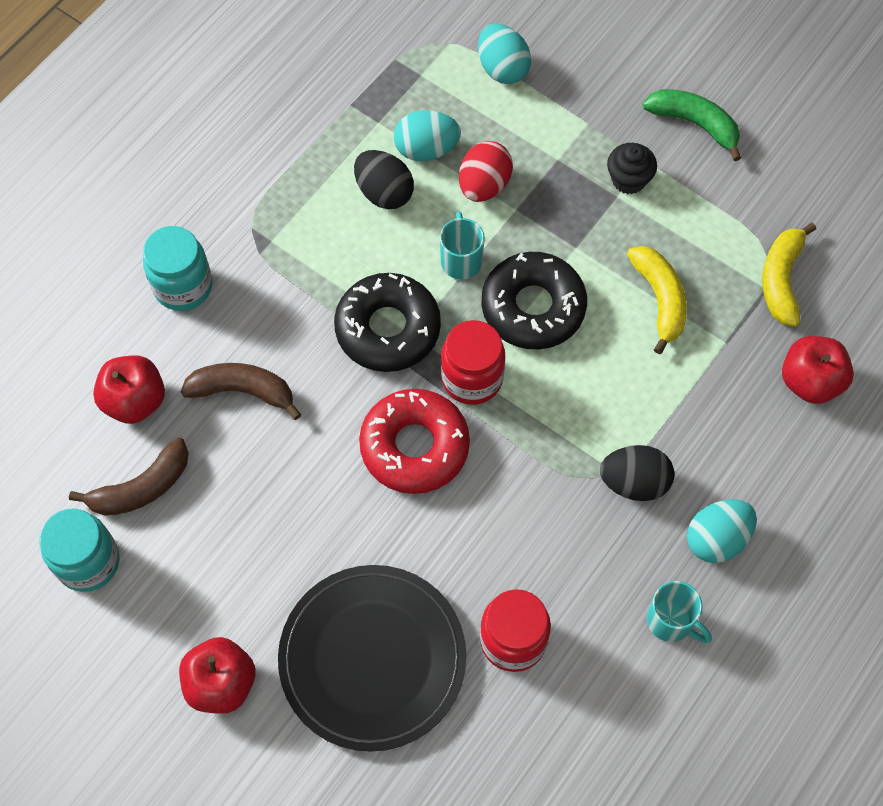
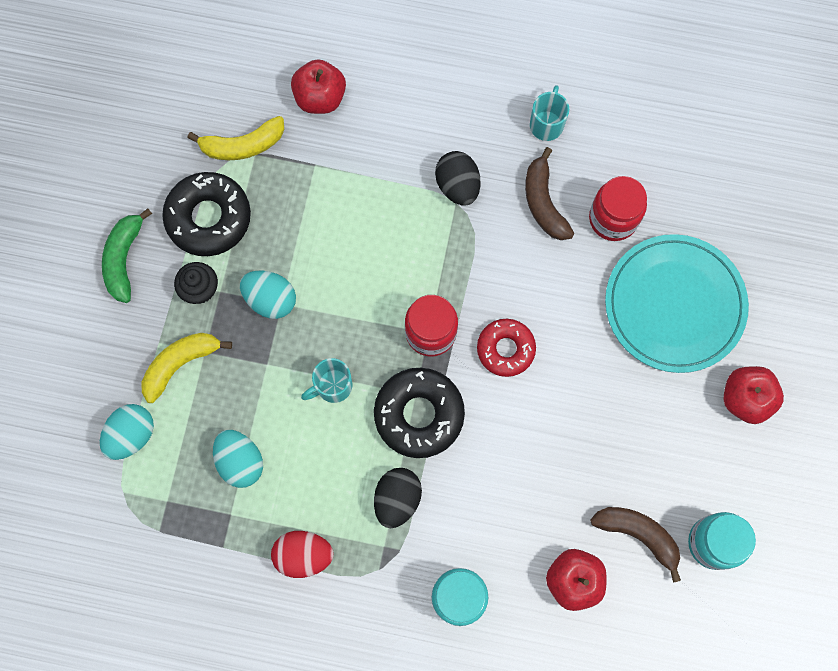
camera: 115 degrees left, 10 degrees up
brown banana [181,363,301,420] -> brown banana moved to [525,147,574,240]
black plate [278,565,466,752] -> turquoise plate [605,234,749,373]
black egg [354,150,414,209] -> black egg moved to [374,468,422,528]
red donut [359,389,470,494] -> red donut [477,319,536,377], size x0.66
red egg [459,141,513,202] -> red egg moved to [271,531,334,578]
black donut [482,252,587,349] -> black donut moved to [162,172,251,256]
yellow banana [627,246,687,354] -> yellow banana moved to [141,333,232,403]
turquoise egg [687,499,757,563] -> turquoise egg moved to [240,271,296,319]

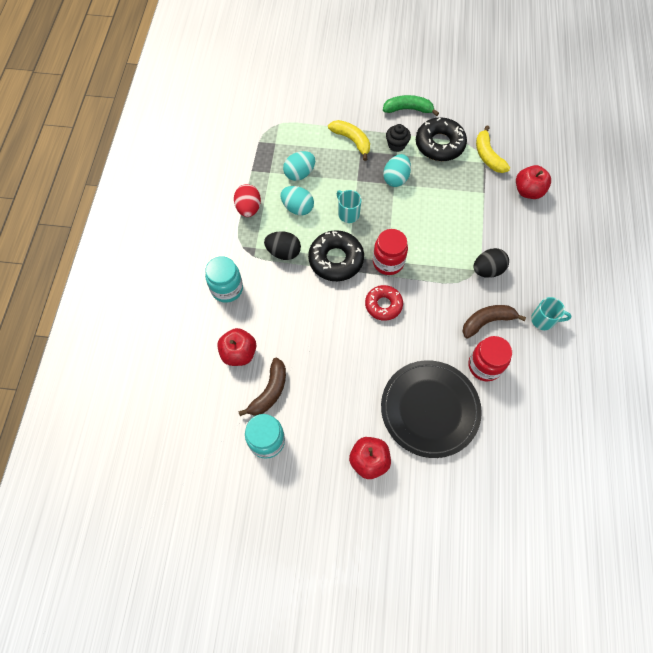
camera: 85 degrees right, 10 degrees down
turquoise egg [100,404,154,460] -> turquoise egg moved to [281,186,314,215]
turquoise plate [605,234,749,373] -> black plate [381,360,482,458]

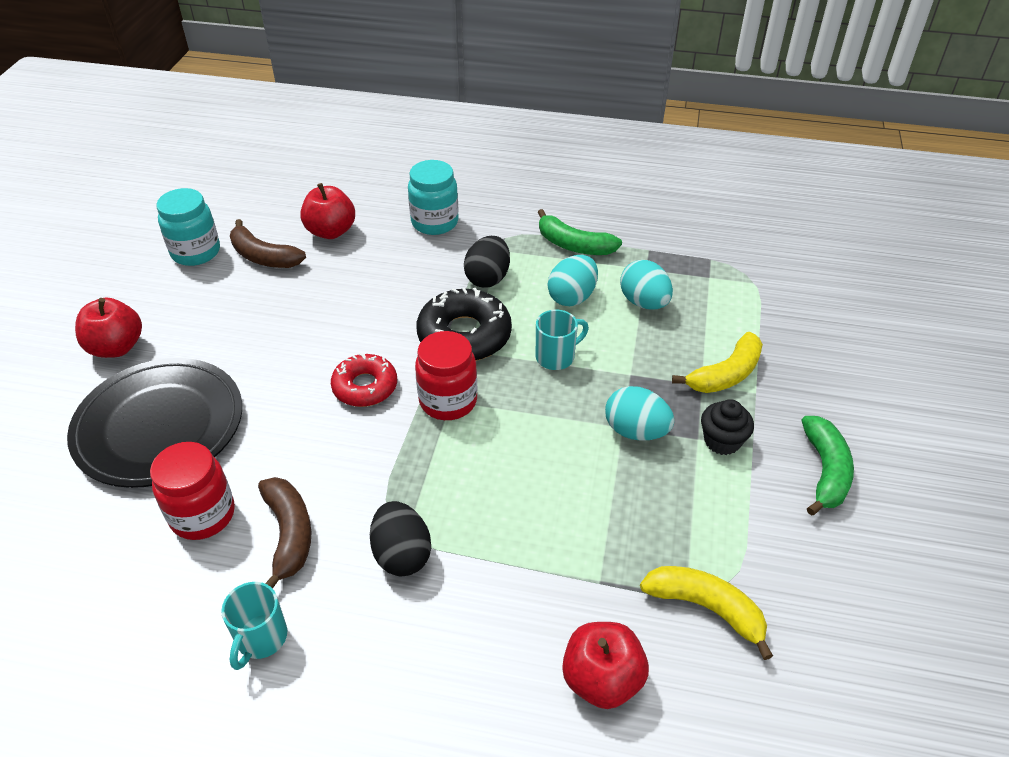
camera: 95 degrees right, 20 degrees down
red egg [234,184,261,217] -> green banana [537,209,622,255]
black donut [416,117,467,161] -> none
yellow banana [476,125,510,173] -> yellow banana turned 45 degrees clockwise [640,566,773,660]

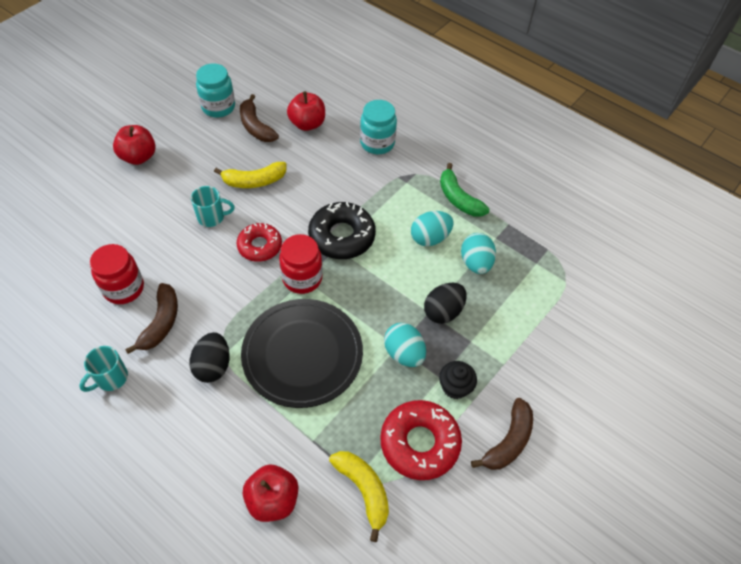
camera: 25 degrees right, 10 degrees up
black plate [67,358,242,488] -> black plate moved to [241,299,363,408]
black egg [464,236,510,288] -> black egg moved to [424,283,467,324]
turquoise mug [536,310,589,370] -> turquoise mug moved to [191,186,235,227]
yellow banana [672,332,763,393] -> yellow banana moved to [214,162,286,188]
green banana [801,416,854,516] -> brown banana [471,398,533,470]
none -> red donut [380,400,462,480]

